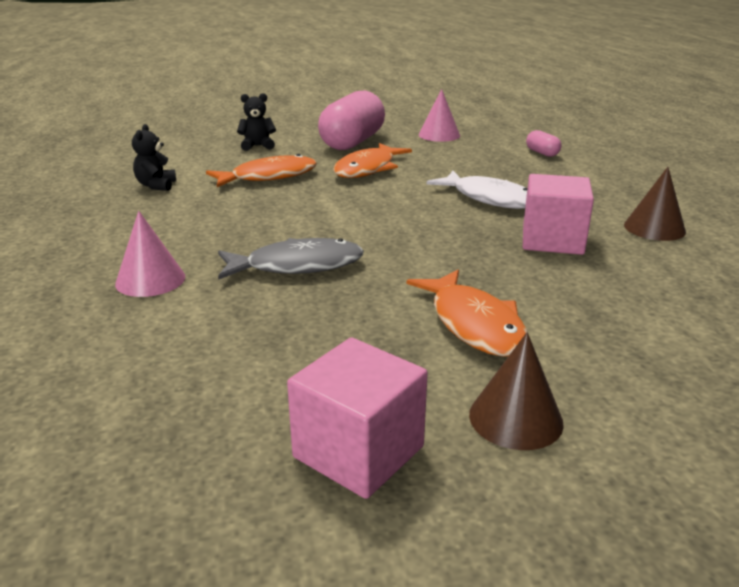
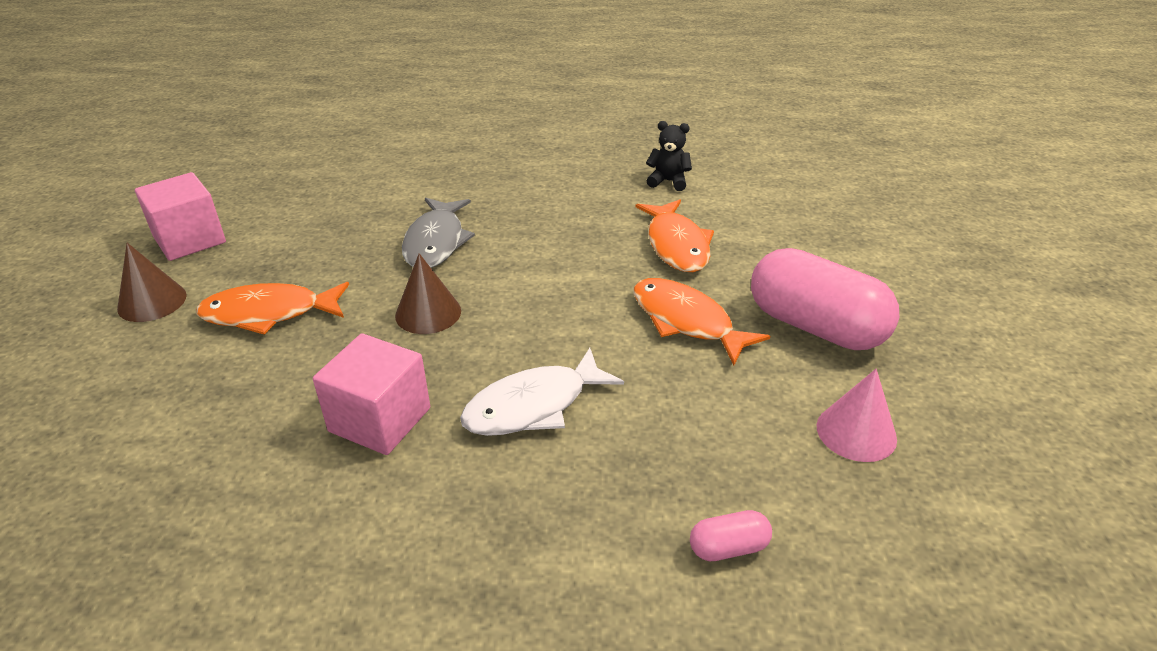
camera: 105 degrees right, 10 degrees up
pink cone [115,211,185,297] -> none
black teddy bear [237,93,276,151] -> none
brown cone [624,167,686,241] -> brown cone moved to [395,253,461,334]

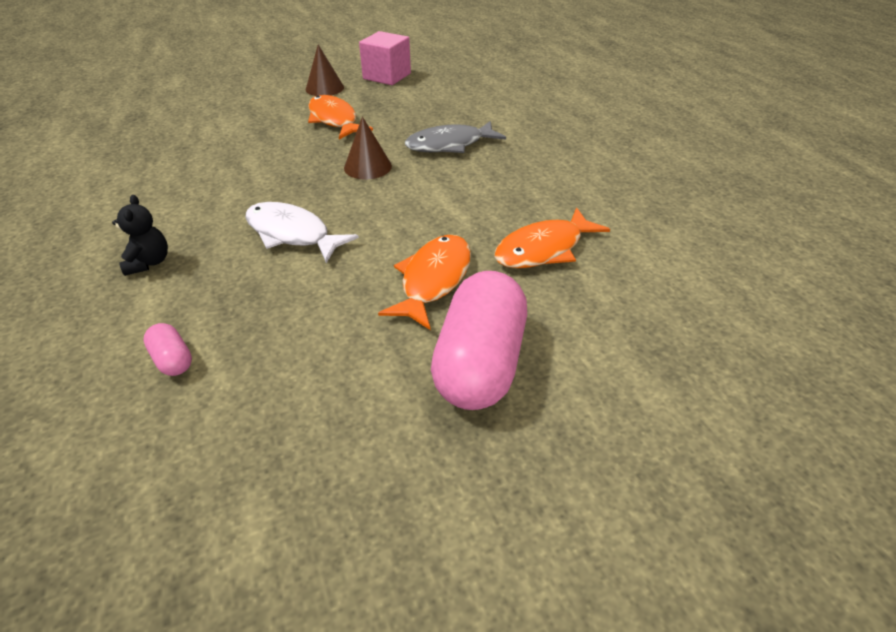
camera: 65 degrees right, 5 degrees up
pink cube [313,333,430,455] -> none
black teddy bear [646,121,692,191] -> black teddy bear moved to [112,195,168,276]
pink cone [816,369,897,462] -> none

